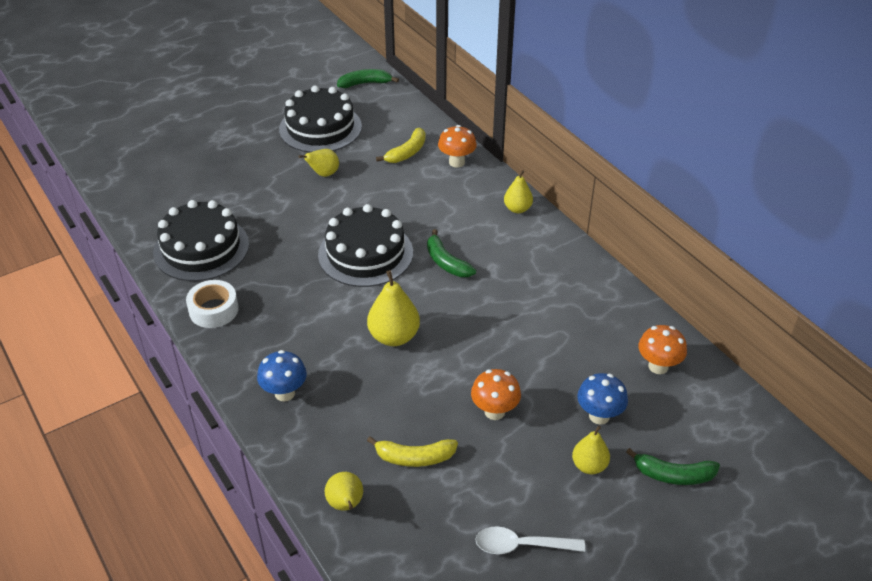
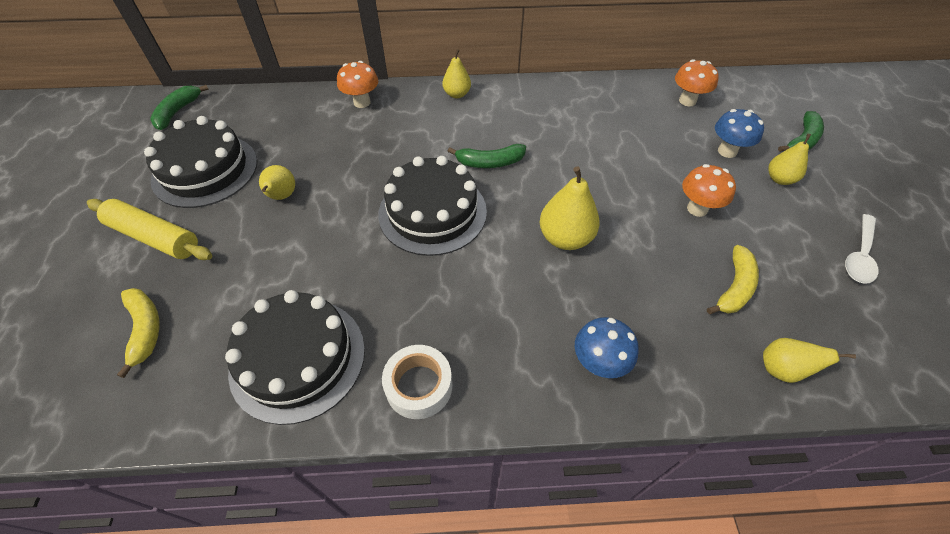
camera: 60 degrees left, 10 degrees up
yellow banana [376,128,426,163] -> yellow banana moved to [117,288,160,378]
none -> yellow rolling pin [87,199,212,260]

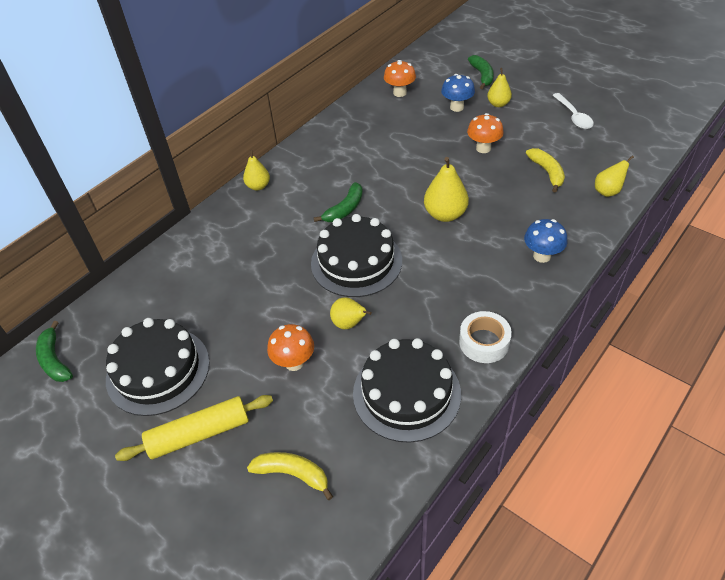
camera: 45 degrees left, 5 degrees down
yellow pear [259,165,295,200] -> yellow pear moved to [330,297,372,329]
orange mushroom [337,61,378,108] -> orange mushroom moved to [267,324,314,371]

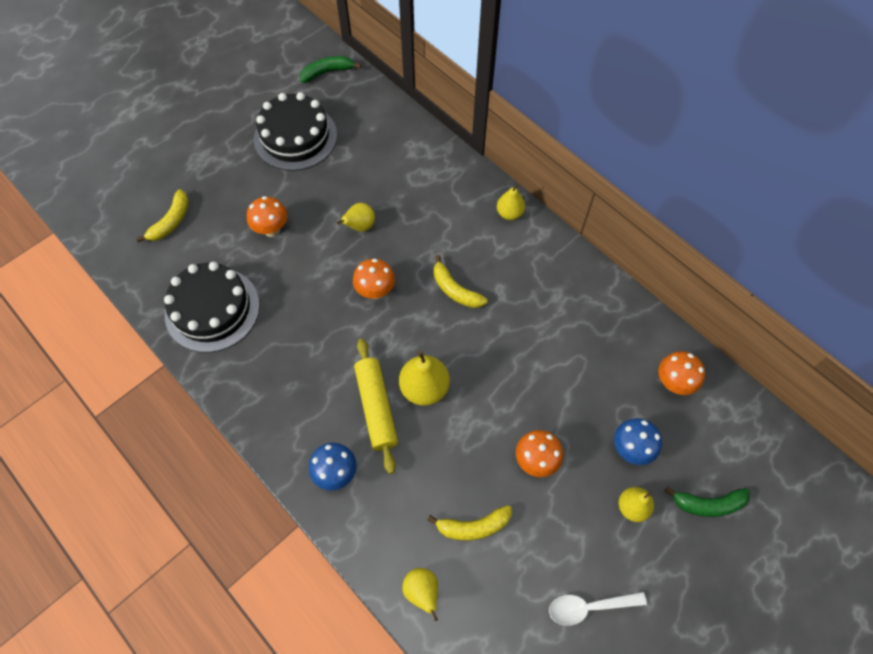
camera: 95 degrees right, 15 degrees up
yellow rolling pin [115,395,273,461] -> yellow rolling pin moved to [354,339,398,474]
black cake [311,214,402,297] -> orange mushroom [353,259,395,299]
green banana [314,182,363,222] -> yellow banana [434,255,488,308]
yellow pear [330,297,372,329] -> yellow pear moved to [336,203,375,232]
white tape [459,311,512,363] -> none

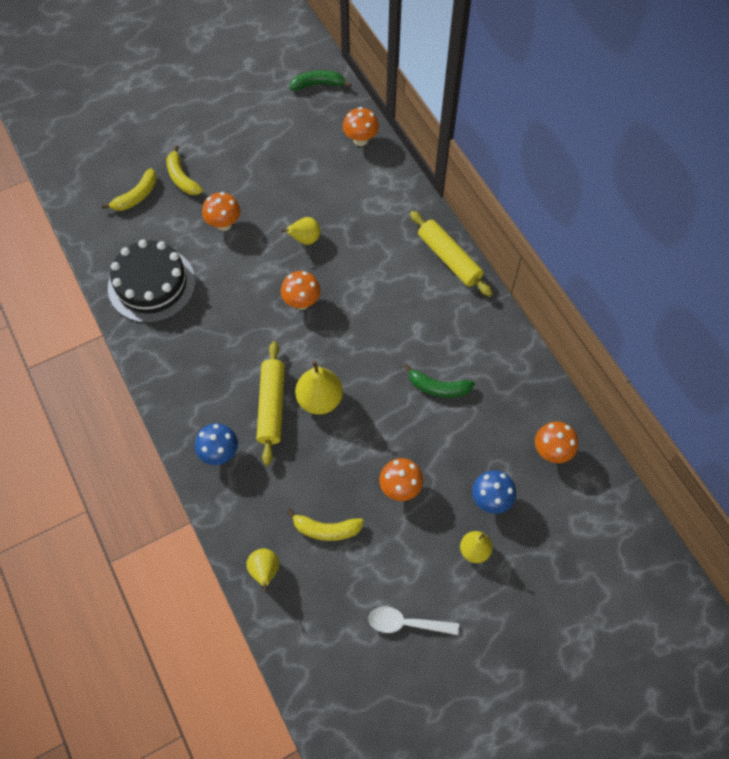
camera: 15 degrees right, 0 degrees up
black cake [254,92,337,171] -> none
yellow banana [434,255,488,308] -> yellow banana moved to [166,145,203,195]
yellow pear [497,185,525,220] -> yellow rolling pin [410,211,493,297]
green banana [664,486,750,517] -> green banana moved to [404,364,475,398]
none -> orange mushroom [343,107,379,146]

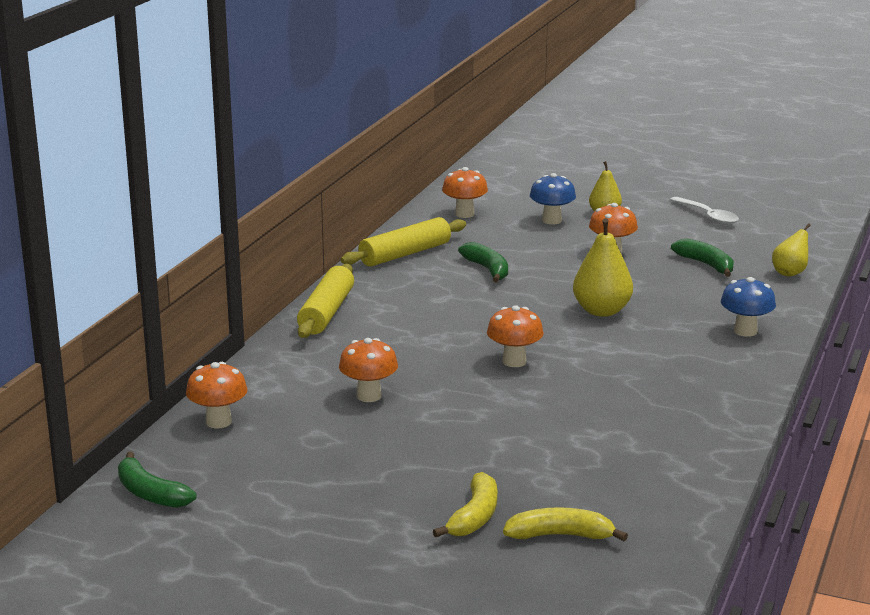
camera: 130 degrees left, 40 degrees down
black cake [108,239,196,323] -> none
orange mushroom [202,192,240,231] -> orange mushroom moved to [339,338,398,402]
yellow rolling pin [256,341,285,465] -> yellow rolling pin moved to [341,217,466,267]
yellow pear [281,217,321,245] -> none
yellow banana [286,509,364,541] -> green banana [671,238,734,277]

